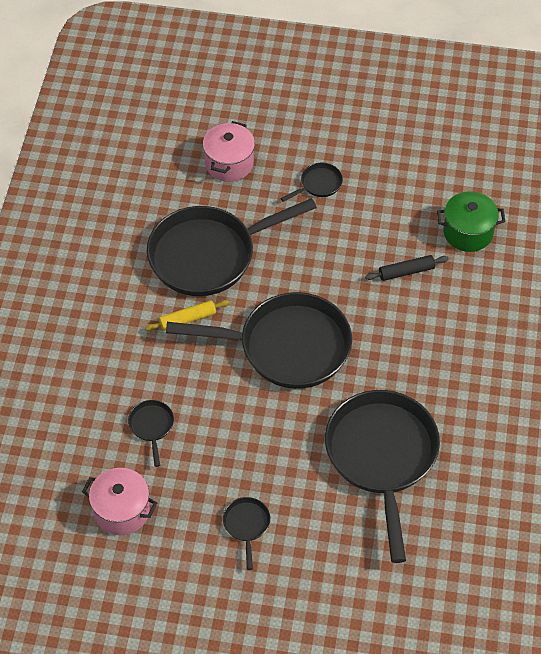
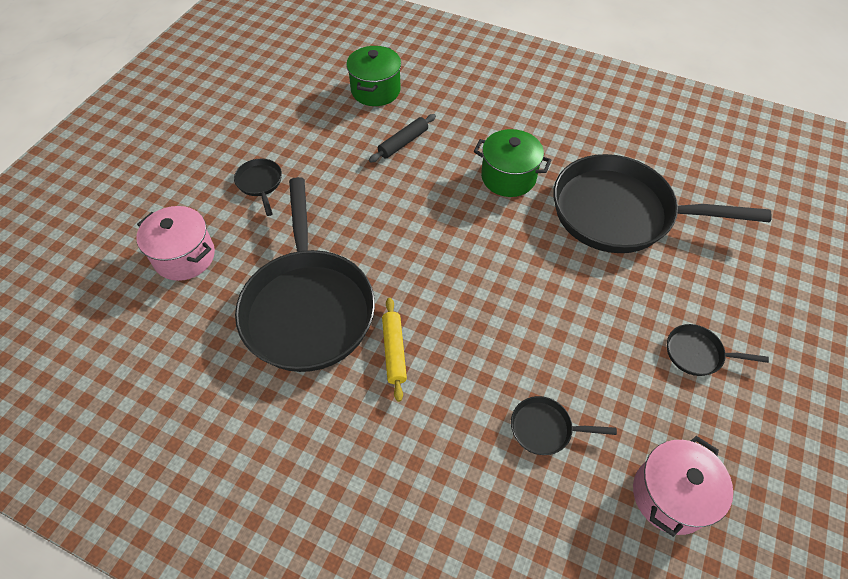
camera: 75 degrees left, 0 degrees up
black pan [166,292,352,389] -> none
black rolling pin [365,255,449,281] -> black rolling pin turned 45 degrees clockwise [369,114,436,163]
none -> green pot [474,129,552,197]

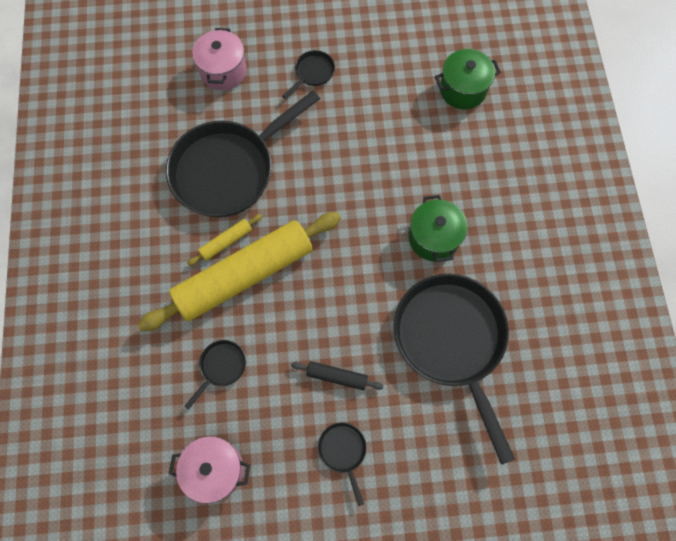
camera: 60 degrees right, 15 degrees up
black rolling pin [369,114,436,163] -> black rolling pin moved to [291,361,384,390]
black pan [511,396,617,455] -> black pan turned 60 degrees clockwise [184,340,246,410]
none -> yellow rolling pin [137,212,341,331]

